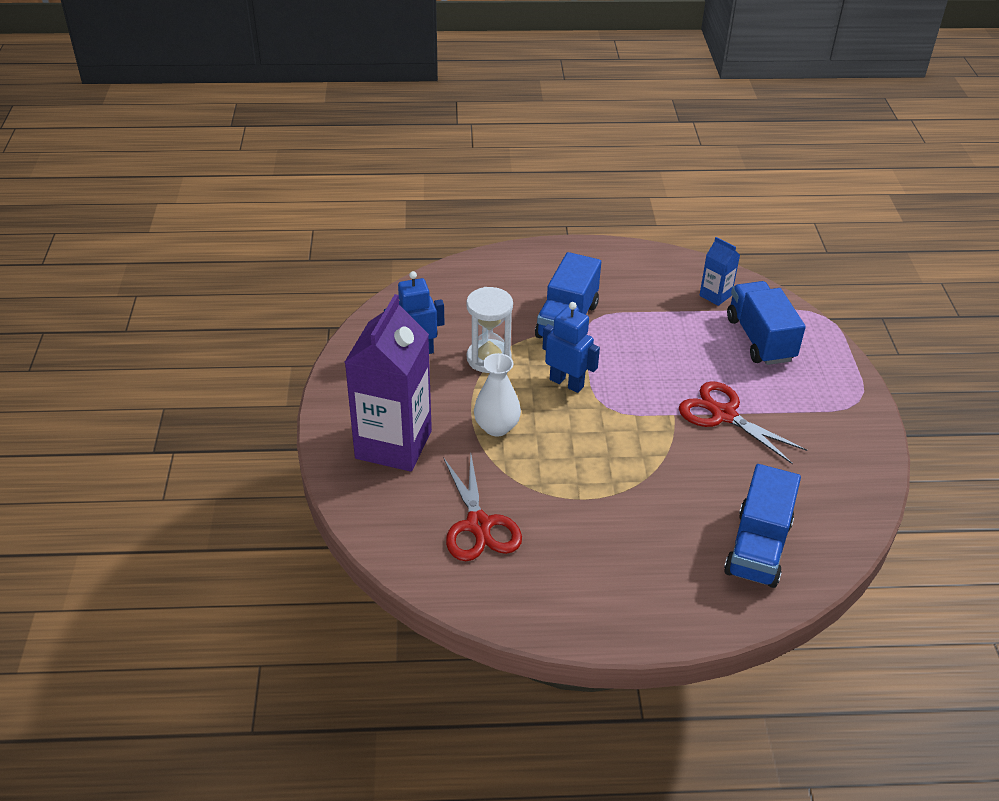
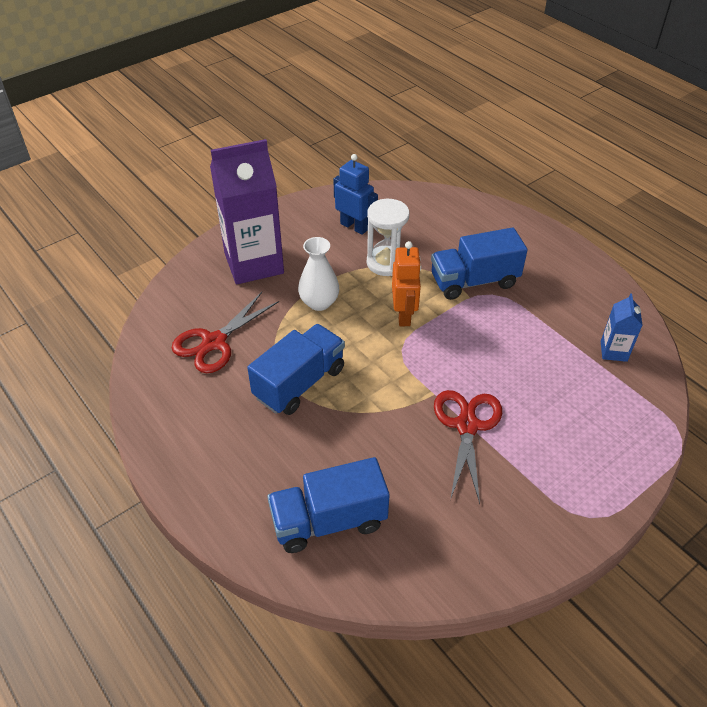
camera: 55 degrees right, 5 degrees up
blue robot [542,302,600,393] -> orange robot [392,241,421,326]
blue truck [727,281,806,365] -> blue truck moved to [247,324,345,415]

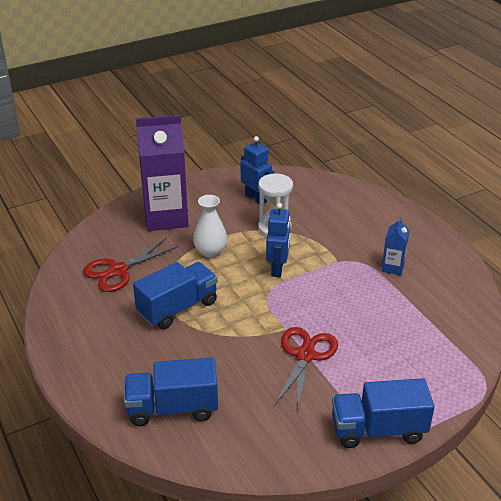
camera: 10 degrees right, 10 degrees down
orange robot [392,241,421,326] -> blue robot [266,203,291,277]
blue truck [431,227,528,300] -> blue truck moved to [332,378,435,448]
blue carton [601,293,643,362] -> blue carton moved to [381,217,409,276]

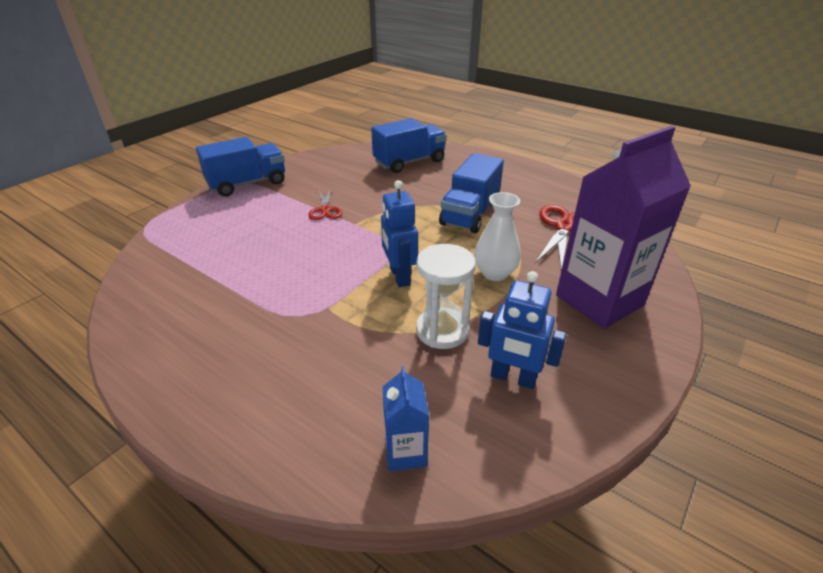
camera: 155 degrees right, 0 degrees up
red scissors [274,327,338,410] -> red scissors [308,189,342,220], size x0.59
blue carton [381,217,409,276] -> blue carton moved to [382,366,429,471]

